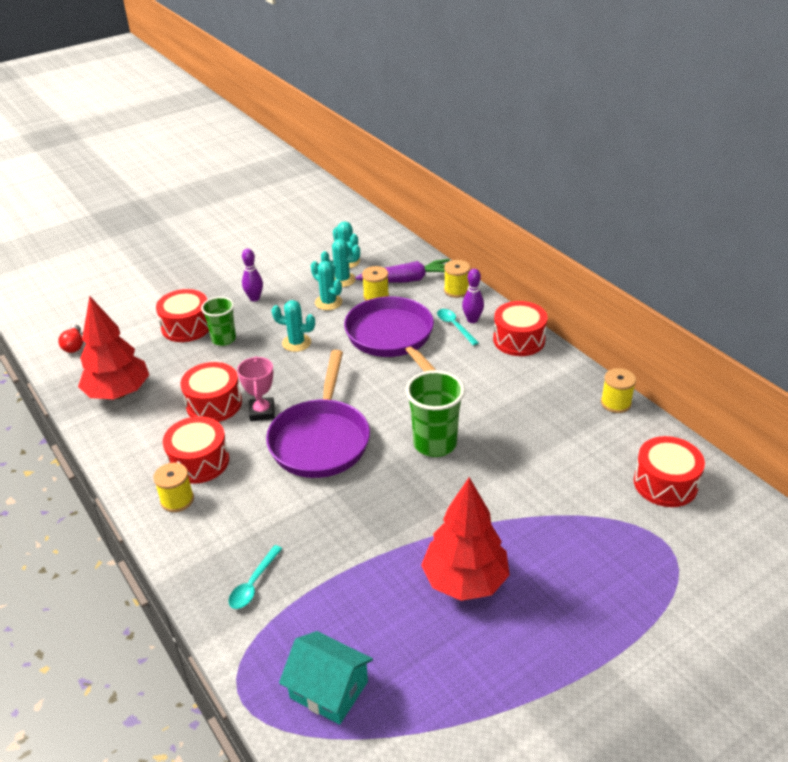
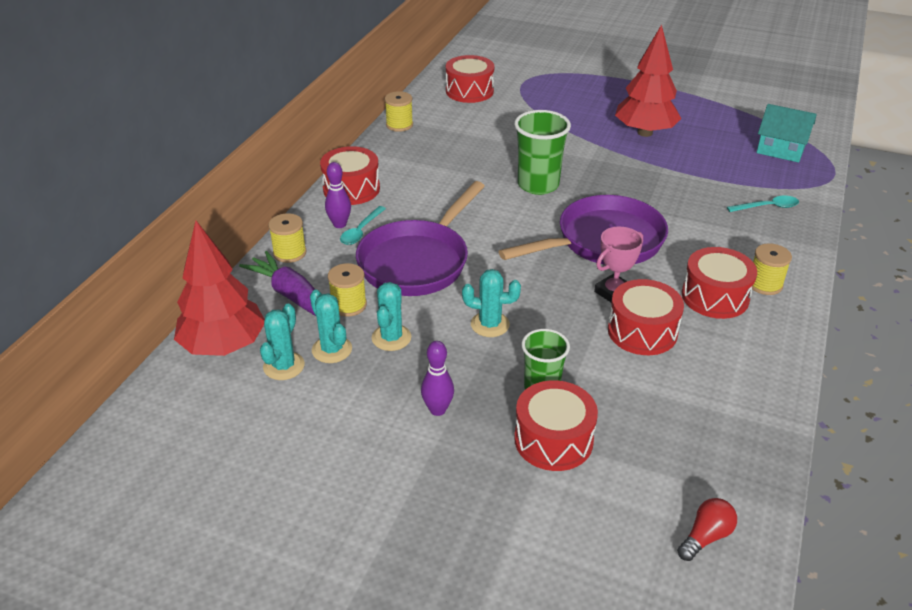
camera: 125 degrees left, 0 degrees up
red tree [78,296,149,399] -> red tree moved to [174,221,265,356]
turquoise cactus [272,300,315,352] -> turquoise cactus turned 60 degrees counterclockwise [462,269,521,337]
turquoise house [279,631,373,725] -> turquoise house turned 60 degrees counterclockwise [757,104,817,162]

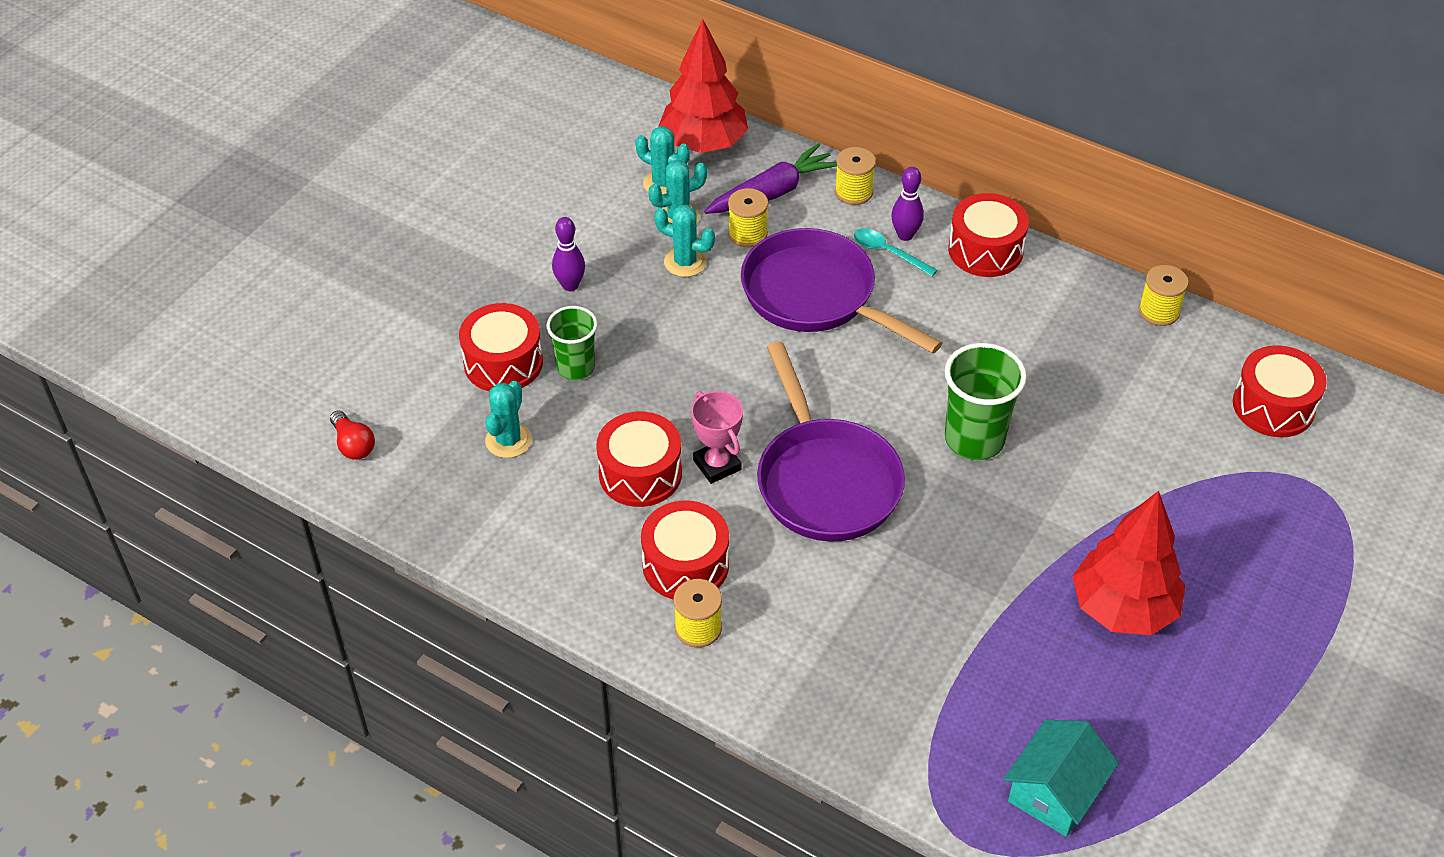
camera: 100 degrees right, 10 degrees up
turquoise cactus [462,269,521,337] -> turquoise cactus moved to [485,381,532,458]
turquoise spoon [727,196,799,212] -> none

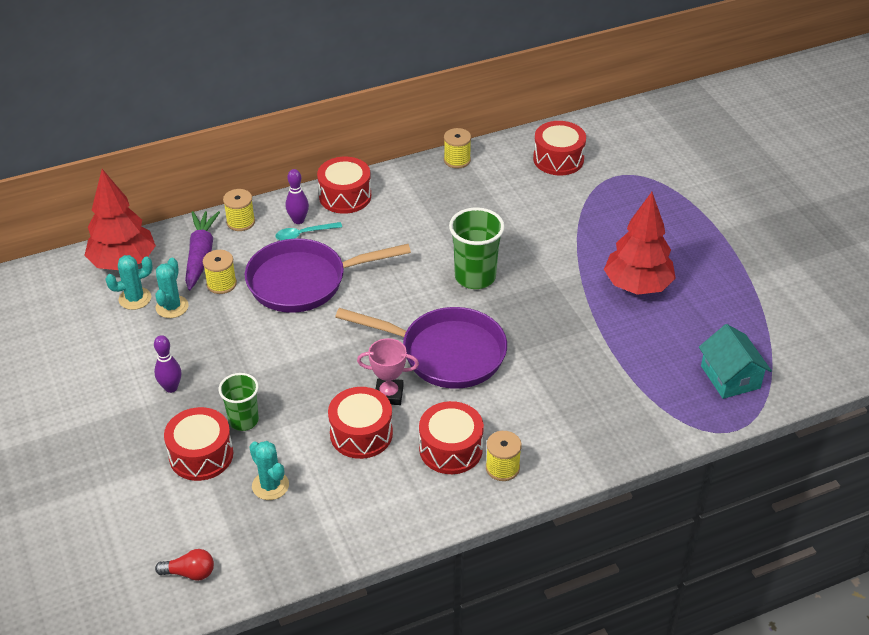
camera: 55 degrees left, 5 degrees down
turquoise cactus [654,205,715,277] -> none

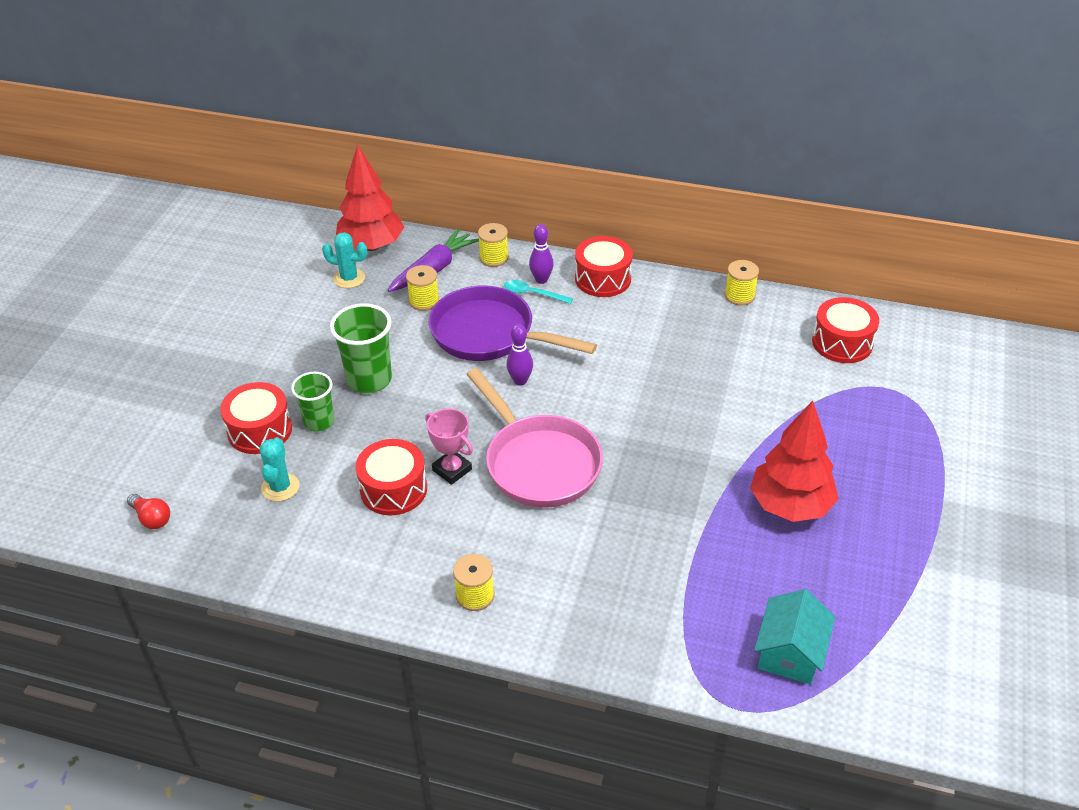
camera: 40 degrees right, 0 degrees up
purple bowling pin [154,335,181,393] -> purple bowling pin moved to [506,324,533,386]
turquoise cactus [155,258,189,318] -> none
purple pan [335,307,507,389] -> pink pan [466,368,603,508]
red drum [419,401,484,474] -> none
green cup [449,207,505,289] -> green cup moved to [330,303,392,393]

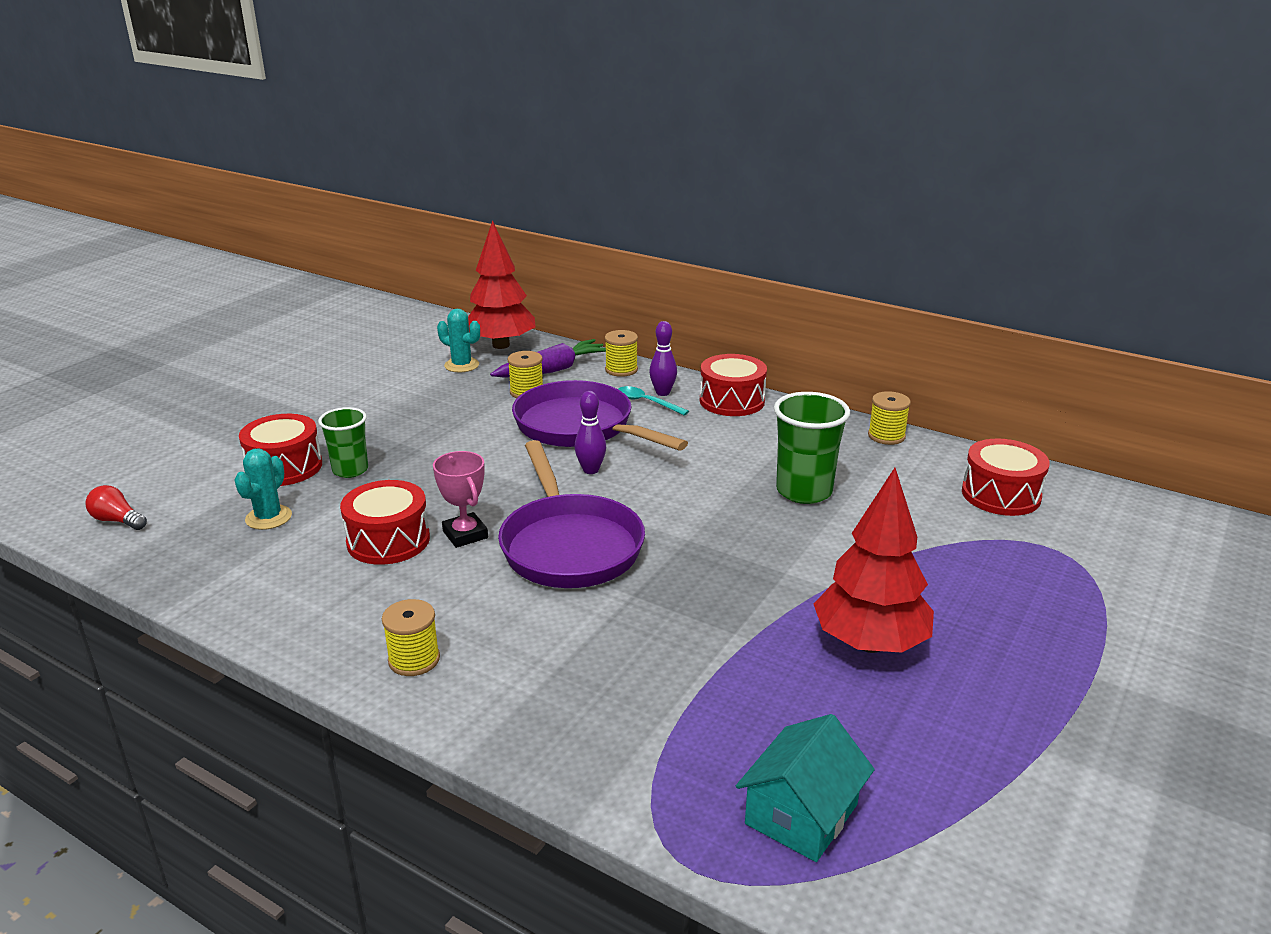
camera: 15 degrees right, 15 degrees down
red light bulb [127,494,170,529] -> red light bulb turned 150 degrees clockwise [85,485,147,530]
green cup [330,303,392,393] -> green cup moved to [774,392,850,504]
pink pan [466,368,603,508] -> purple pan [498,440,645,588]

